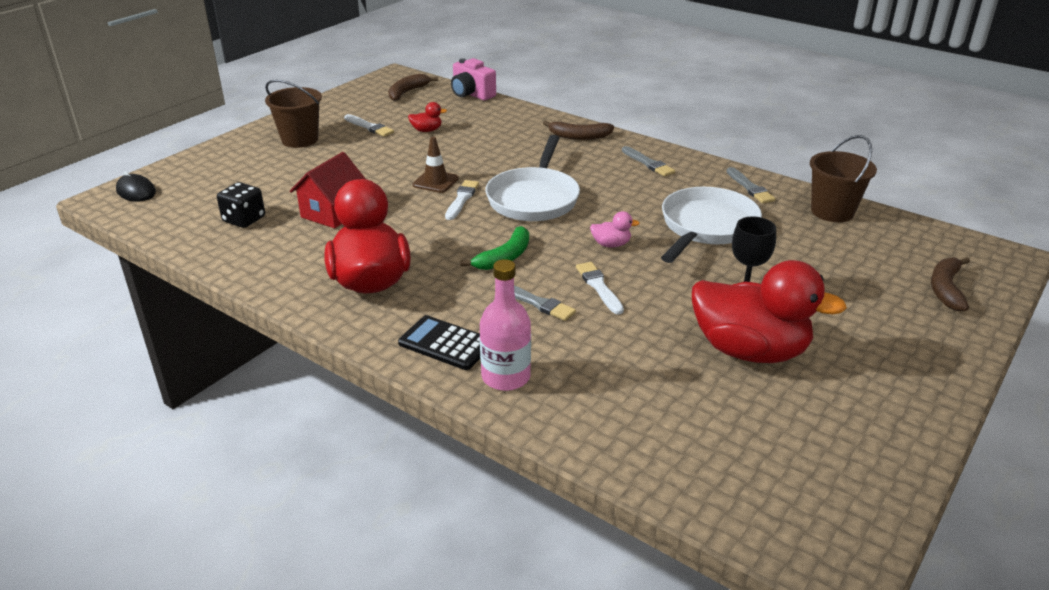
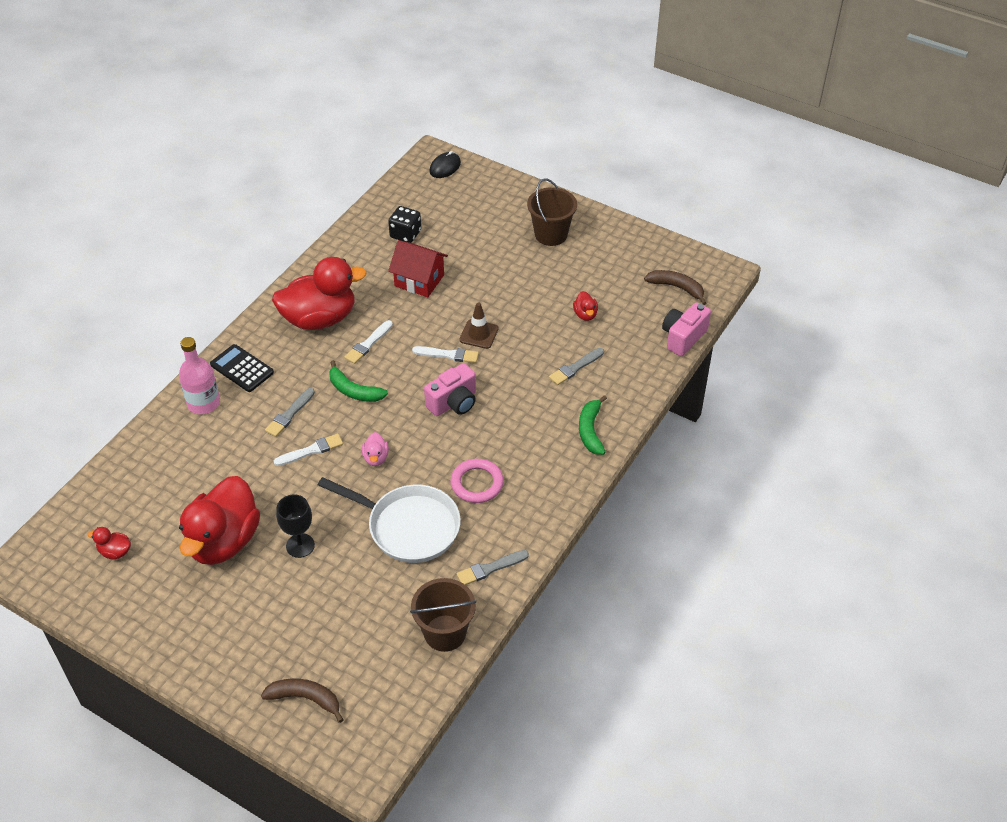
camera: 85 degrees right, 15 degrees up
white brush [344,114,394,137] -> white brush moved to [344,320,393,364]
black calculator [398,315,480,370] -> black calculator turned 75 degrees counterclockwise [210,344,274,392]
white pan [486,135,580,221] -> pink camera [424,363,476,416]
brown banana [543,120,614,140] -> green banana [579,395,607,455]
grey brush [622,146,675,177] -> grey brush moved to [549,348,604,385]
none -> red duck [88,527,131,560]
none -> pink ring [450,459,504,503]

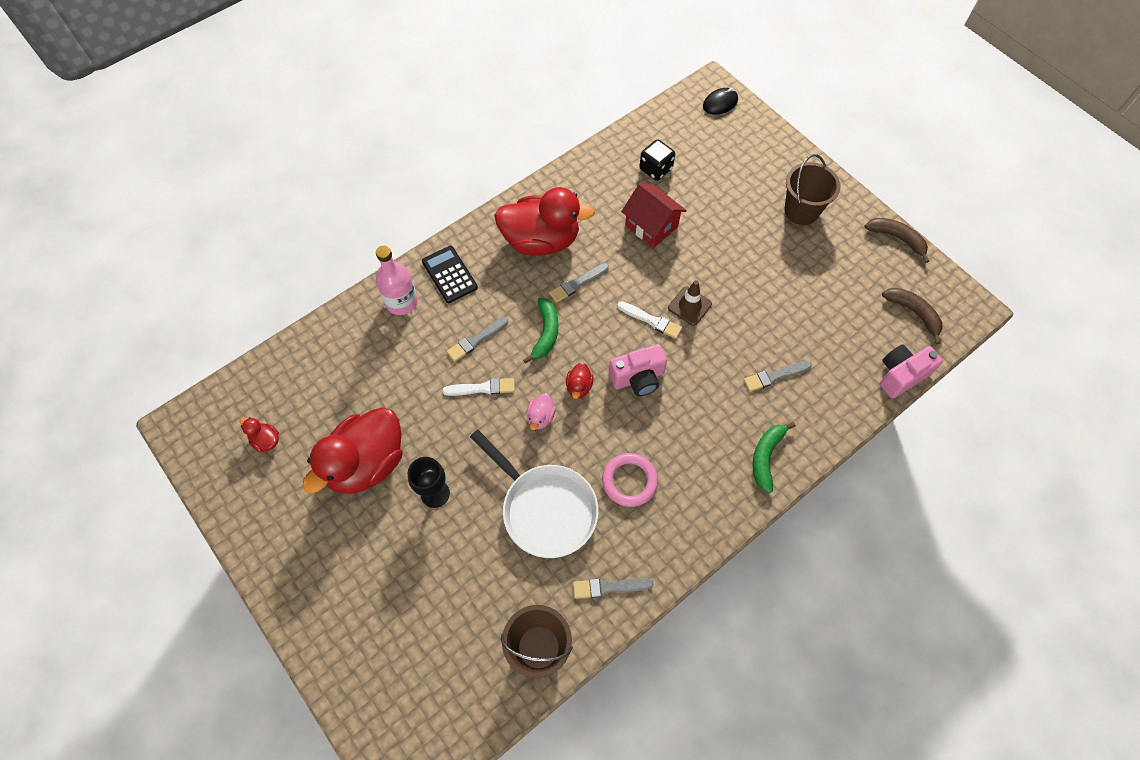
camera: 20 degrees right, 15 degrees up
brown banana [261,679,344,723] -> brown banana moved to [865,218,929,263]
green banana [329,360,388,402] -> green banana turned 135 degrees counterclockwise [523,298,558,364]
white brush [344,320,393,364] -> grey brush [549,263,609,302]
red duck [573,291,598,321] -> red duck moved to [566,362,594,399]

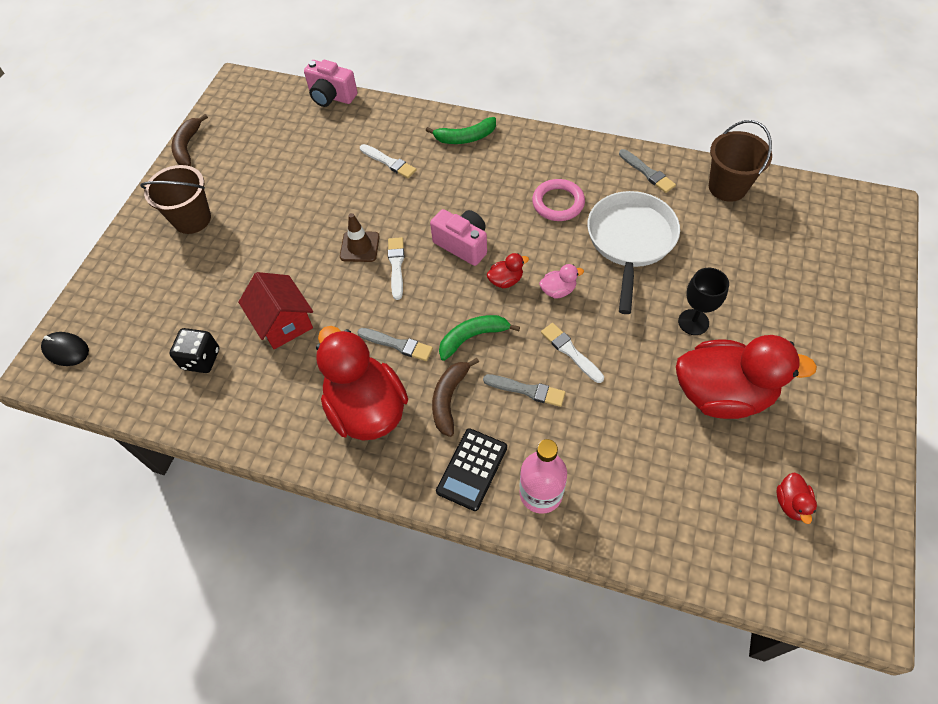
camera: 120 degrees left, 5 degrees down
red house [621,183,687,248] -> red house turned 45 degrees counterclockwise [238,272,313,349]
grey brush [744,361,812,392] -> white brush [360,144,417,178]
brown banana [882,288,942,344] -> brown banana moved to [432,358,479,437]

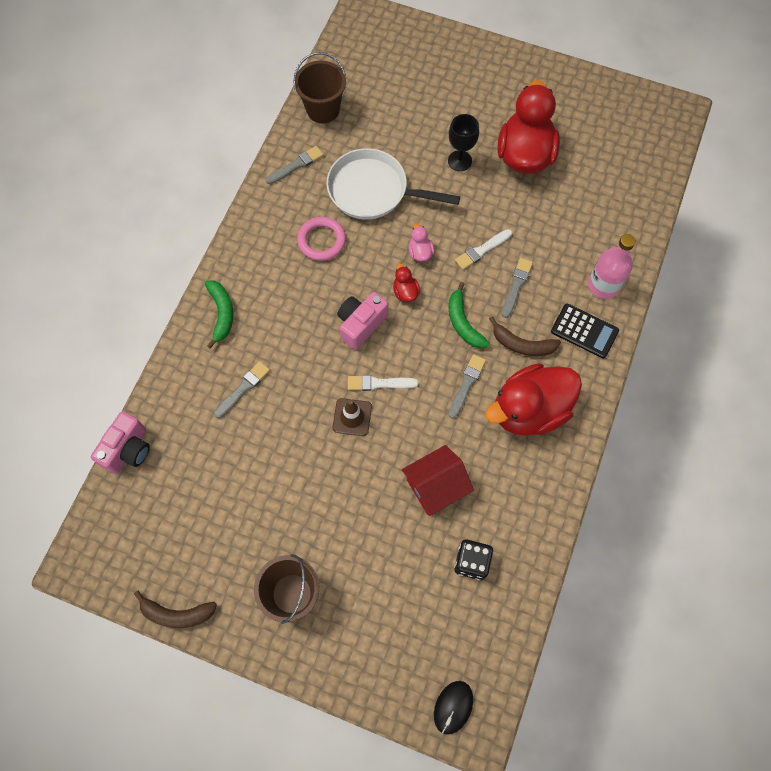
camera: 90 degrees left, 10 degrees up
white brush [360,144,417,178] -> grey brush [214,361,270,418]
red duck [777,472,817,524] -> none

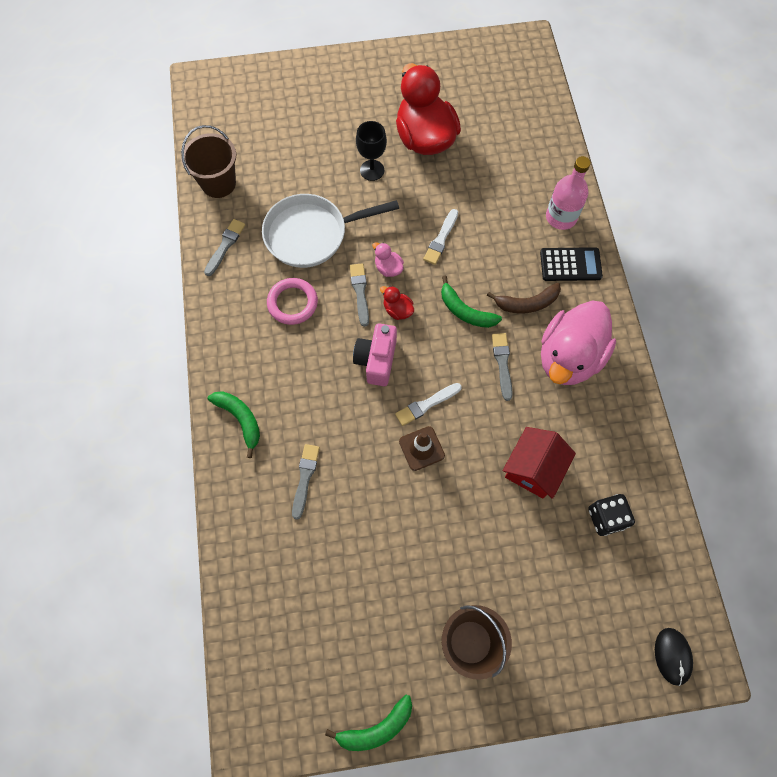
camera: 30 degrees left, 0 degrees up
pink camera [91,412,150,474] -> none
brown banana [134,590,217,628] -> green banana [325,695,412,751]
red duck [485,363,582,436] -> pink duck [541,300,616,385]
grey brush [502,258,533,318] -> grey brush moved to [350,263,369,327]

